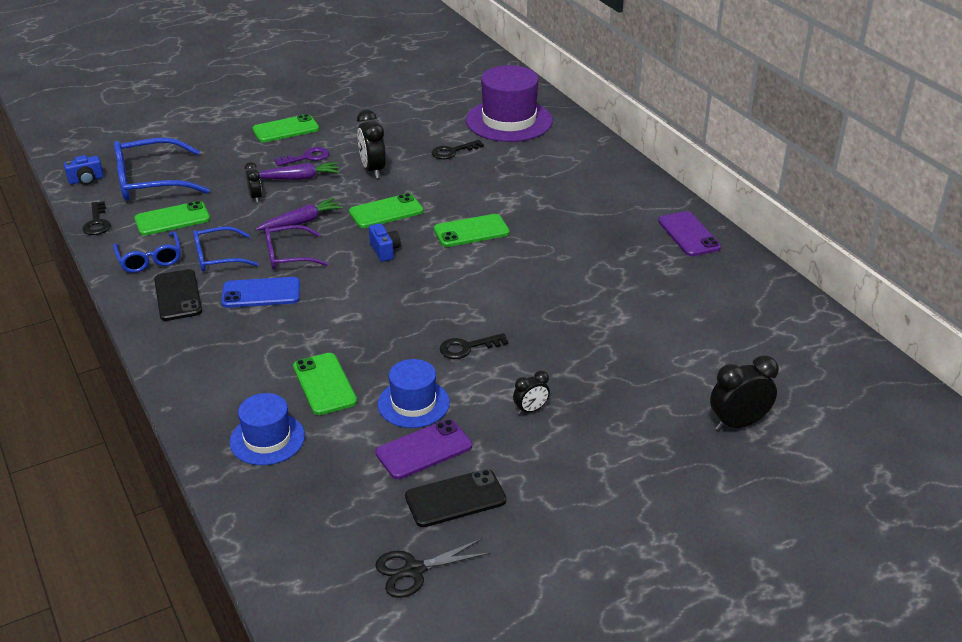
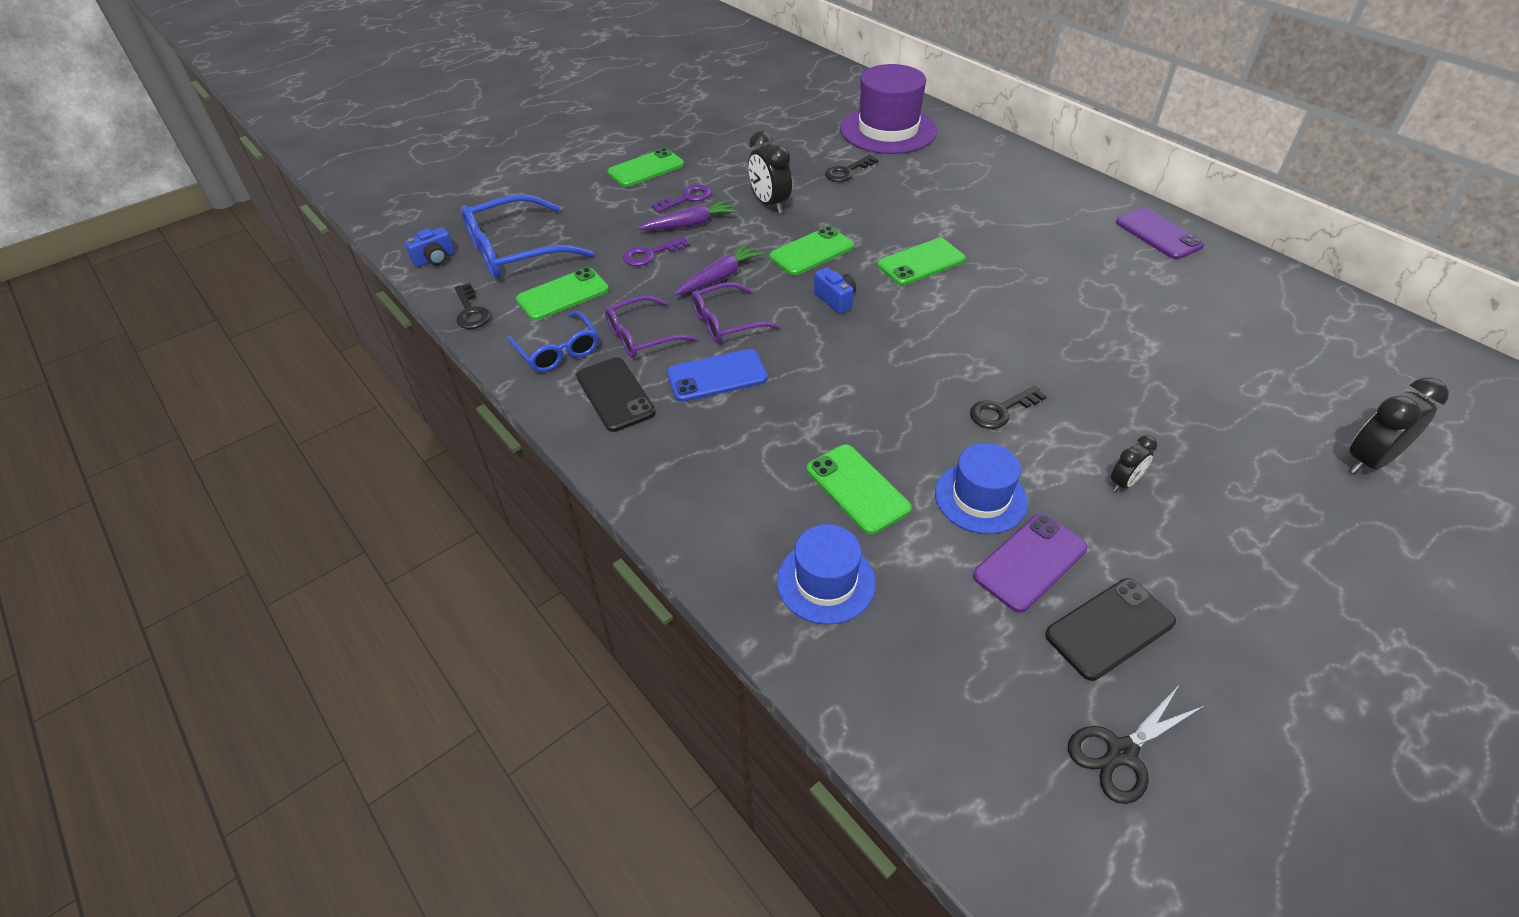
camera: 10 degrees left, 10 degrees up
blue glasses [193,226,258,272] -> purple glasses [605,296,696,358]
black clock [245,162,262,203] -> purple key [623,237,690,266]

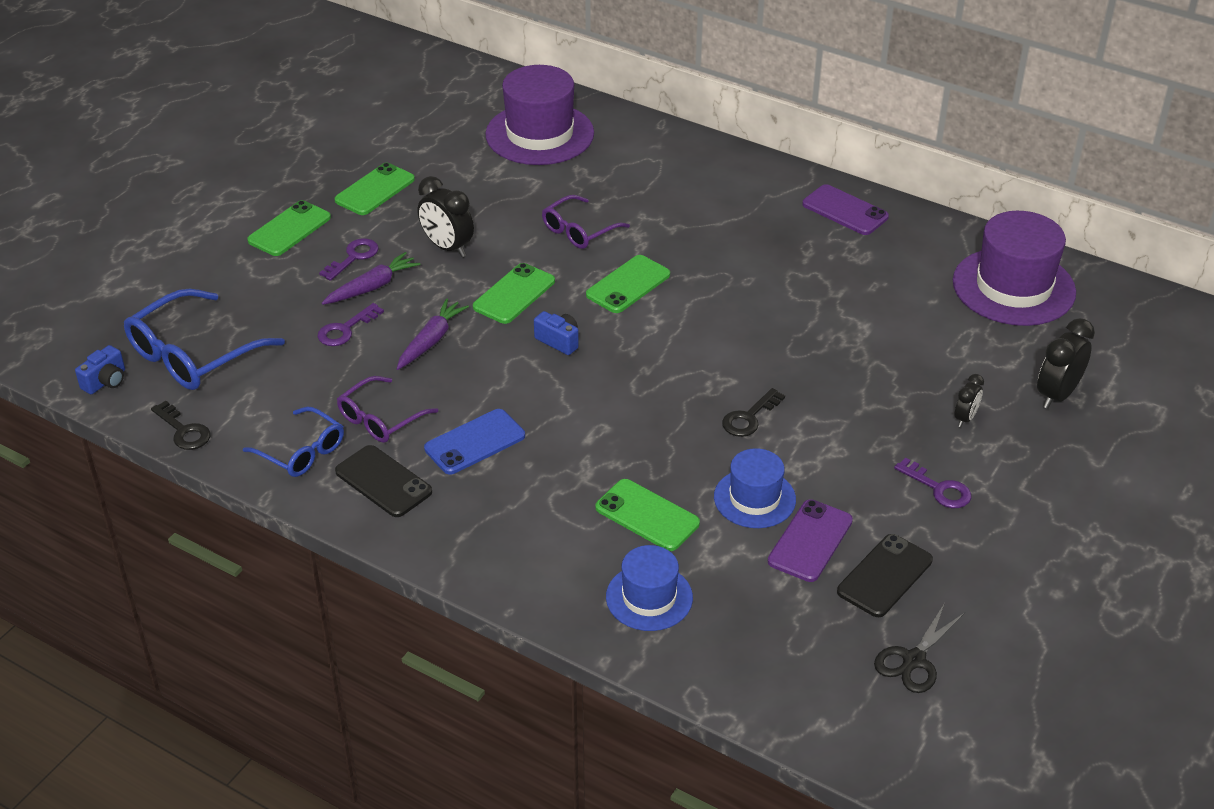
camera: 20 degrees left, 5 degrees down
green phone [516,267,609,321] -> green phone moved to [334,163,415,215]
purple glasses [691,282,780,343] -> purple glasses moved to [542,195,630,249]
black key [825,155,878,182] -> none
black clock [1111,435,1157,492] -> black clock moved to [954,374,984,427]
none -> purple key [894,457,971,508]
none -> purple hat [953,211,1076,326]

